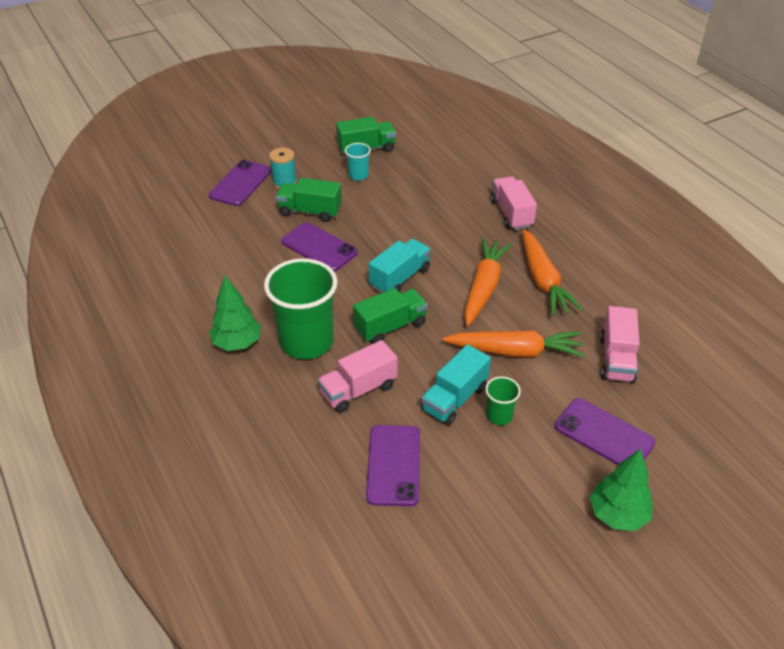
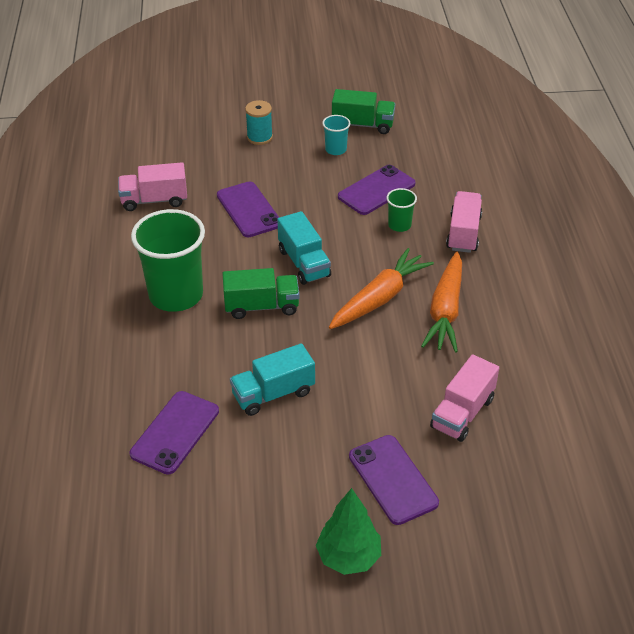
camera: 25 degrees right, 0 degrees up
purple phone [209,160,271,206] -> purple phone moved to [338,165,415,215]
green tree [209,275,261,351] -> none
green truck [276,178,342,222] -> none
pink truck [318,340,398,413] -> pink truck moved to [118,162,187,211]
turquoise truck [369,239,431,293] -> turquoise truck turned 90 degrees clockwise [277,211,331,285]
orange carrot [442,330,585,357] -> none
green cup [485,376,521,425] -> green cup moved to [386,188,417,232]

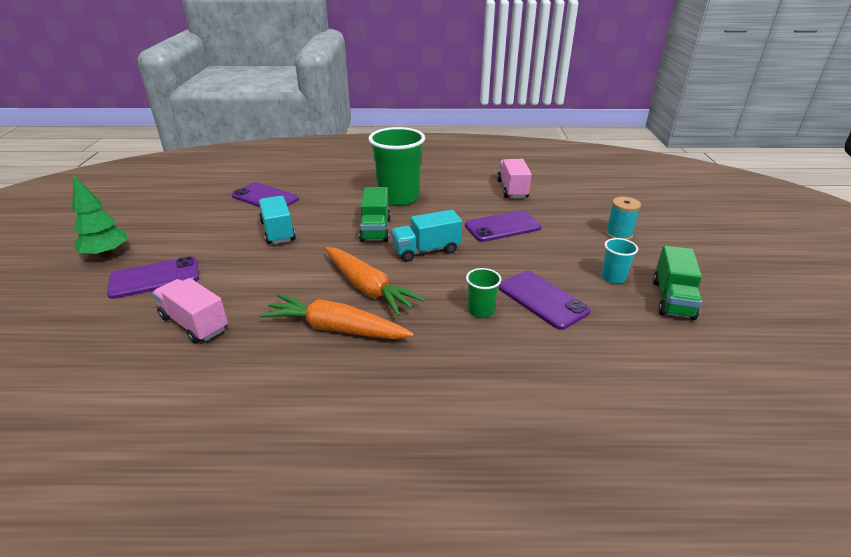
camera: 95 degrees right, 10 degrees down
pink truck [446,191,482,253] -> none

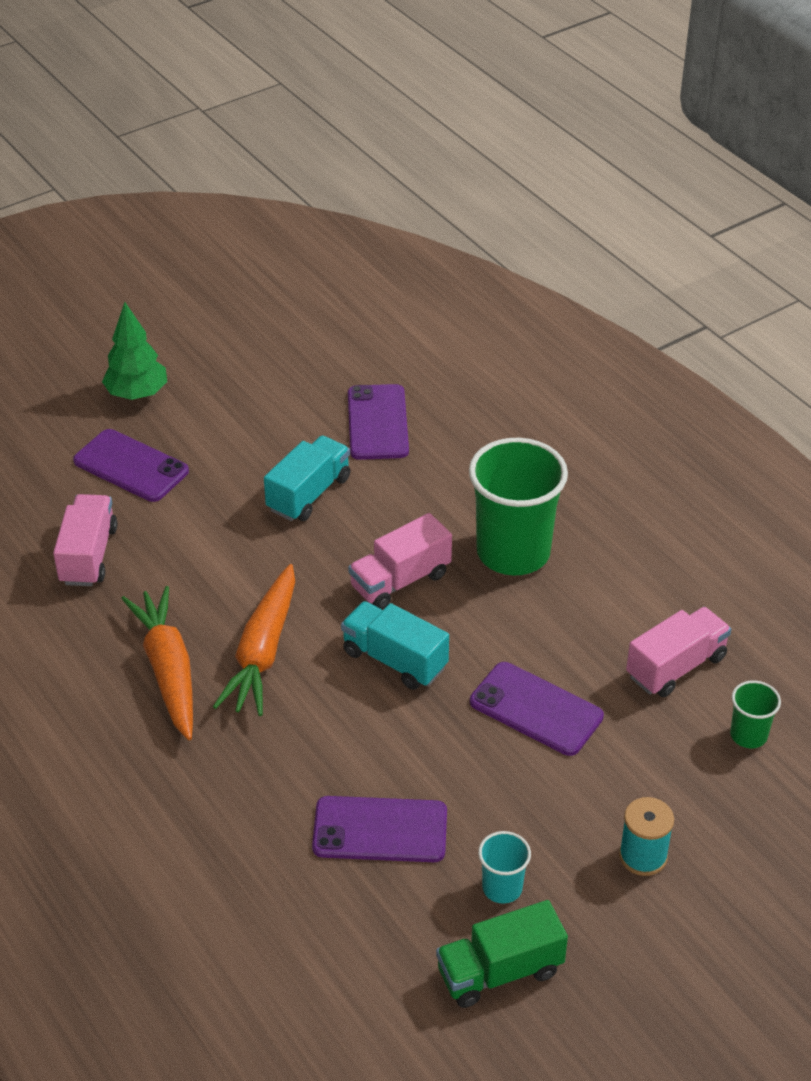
camera: 55 degrees right, 10 degrees up
green truck [359,187,391,242] -> pink truck [348,513,452,609]
green cup [466,268,501,318] -> green cup moved to [730,680,781,748]
purple phone [499,271,591,330] -> purple phone turned 75 degrees clockwise [312,796,447,862]

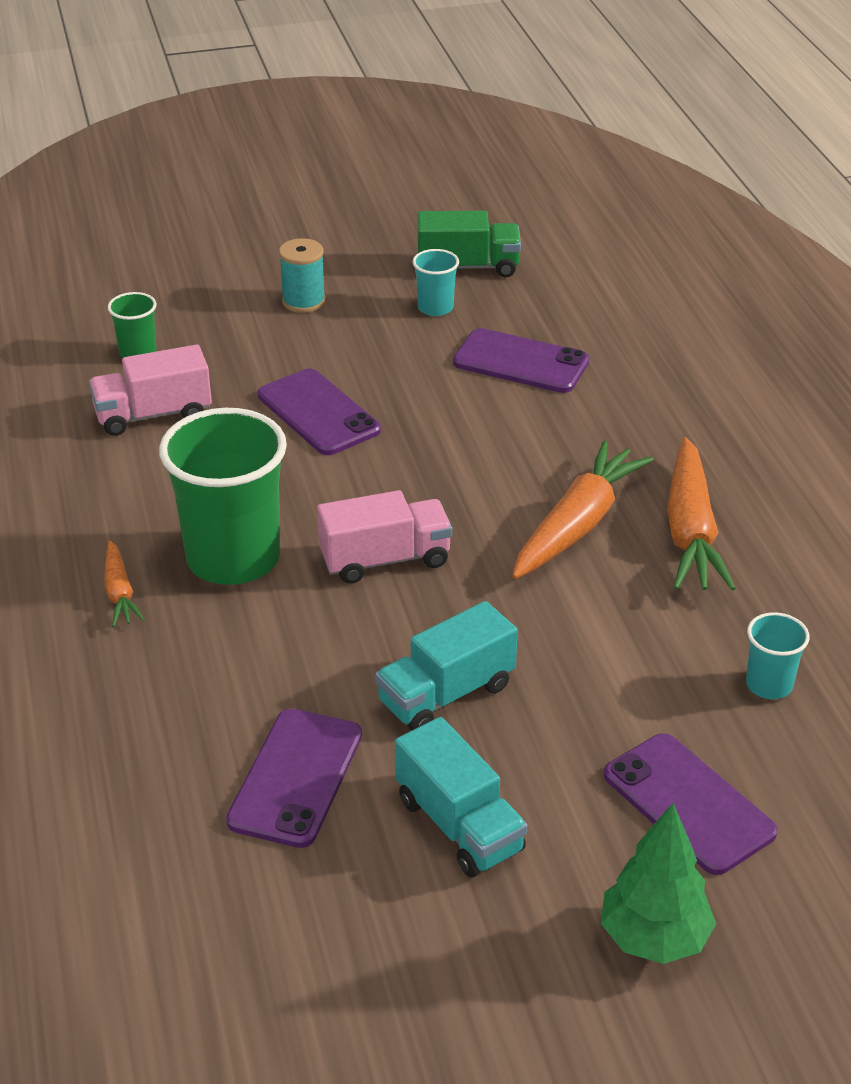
camera: 160 degrees left, 5 degrees down
pink truck [53,494,117,586] -> turquoise cup [746,612,810,699]
turquoise truck [341,601,449,690] -> turquoise truck moved to [395,717,527,877]
none -> orange carrot [104,540,145,627]

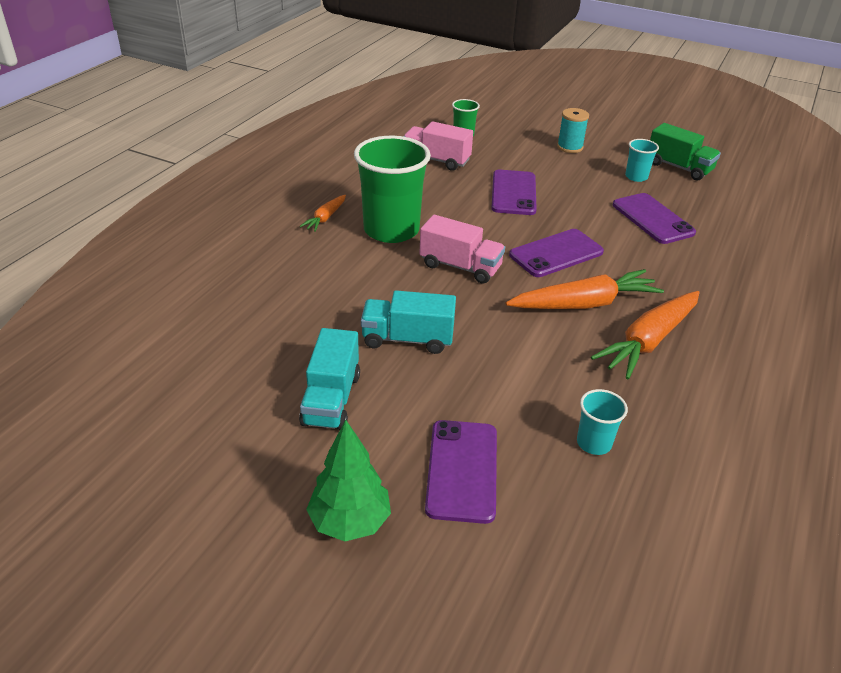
camera: 40 degrees right, 0 degrees up
purple phone [226,709,362,848] -> purple phone moved to [509,229,604,277]

